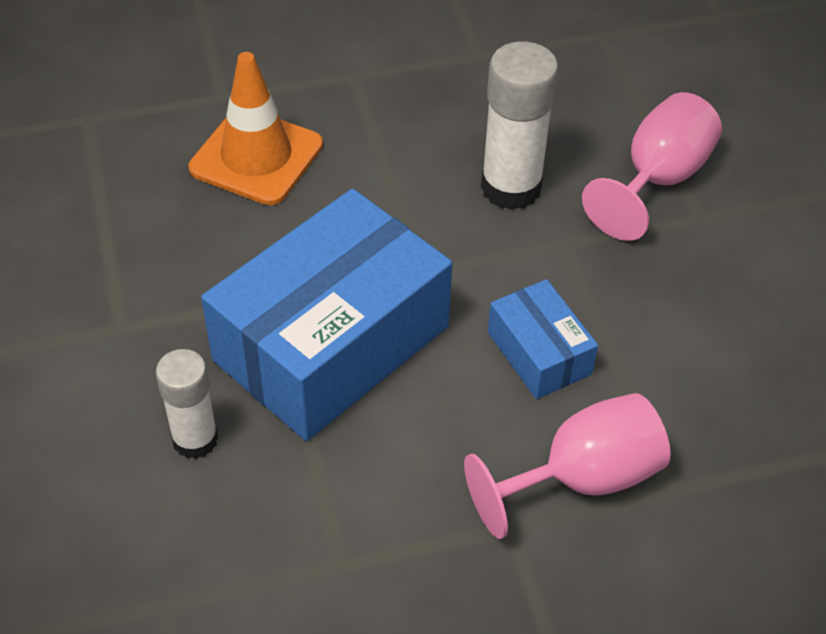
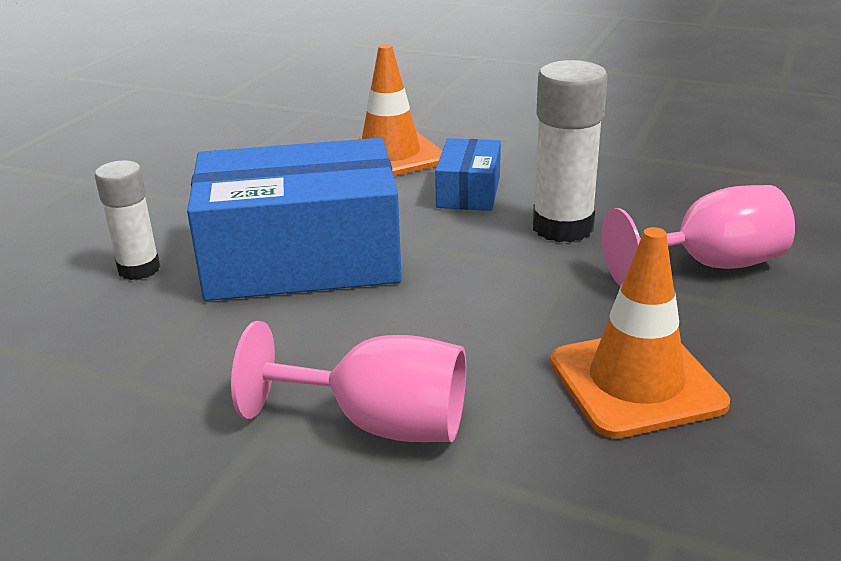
camera: 40 degrees right, 20 degrees down
blue box [488,279,598,399] -> blue box moved to [435,138,501,211]
none -> orange traffic cone [550,227,730,439]

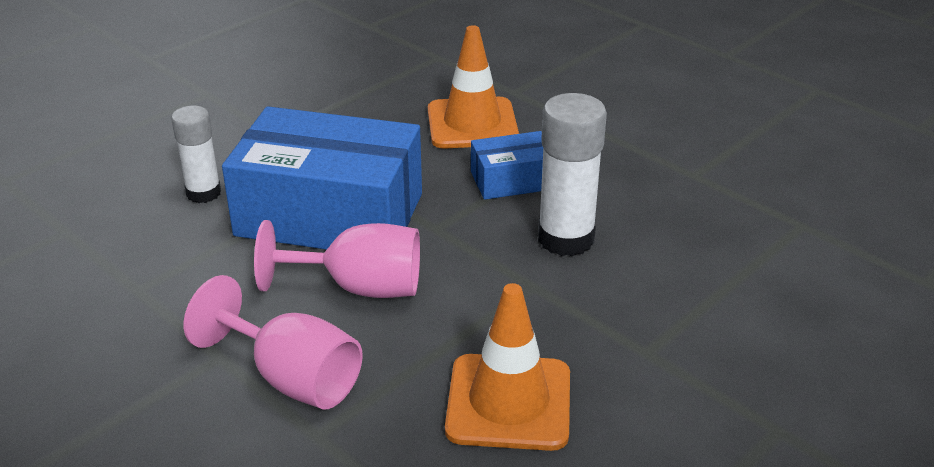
camera: 20 degrees right, 5 degrees up
blue box [435,138,501,211] -> blue box turned 45 degrees clockwise [471,131,543,200]
pink goblet [602,185,795,286] -> pink goblet moved to [254,220,420,298]

